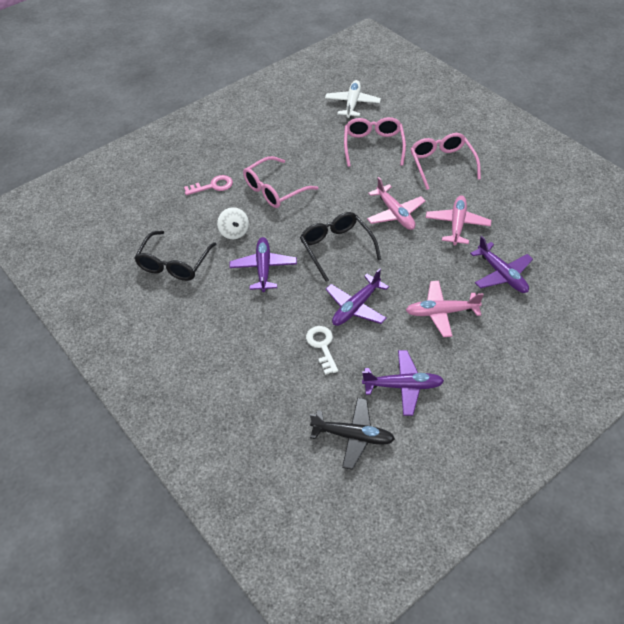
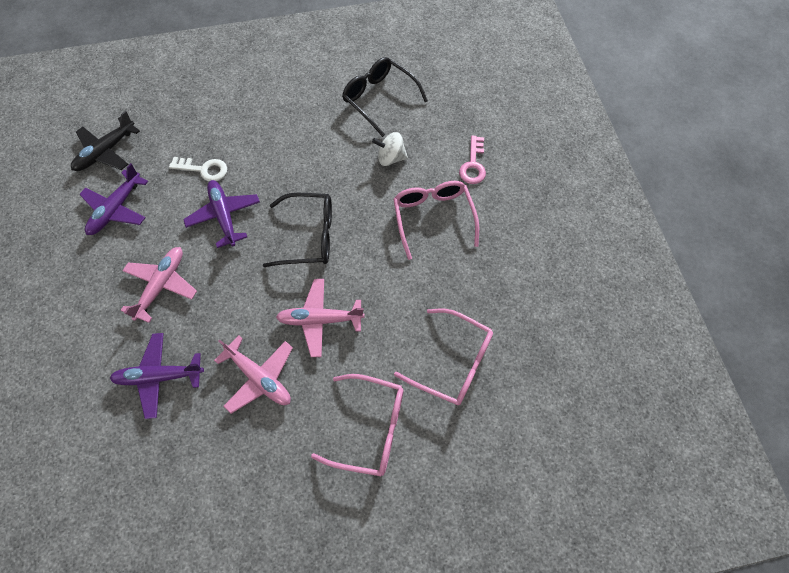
camera: 115 degrees right, 15 degrees up
purple plane [230,237,297,292] -> none
white plane [325,80,381,118] -> none

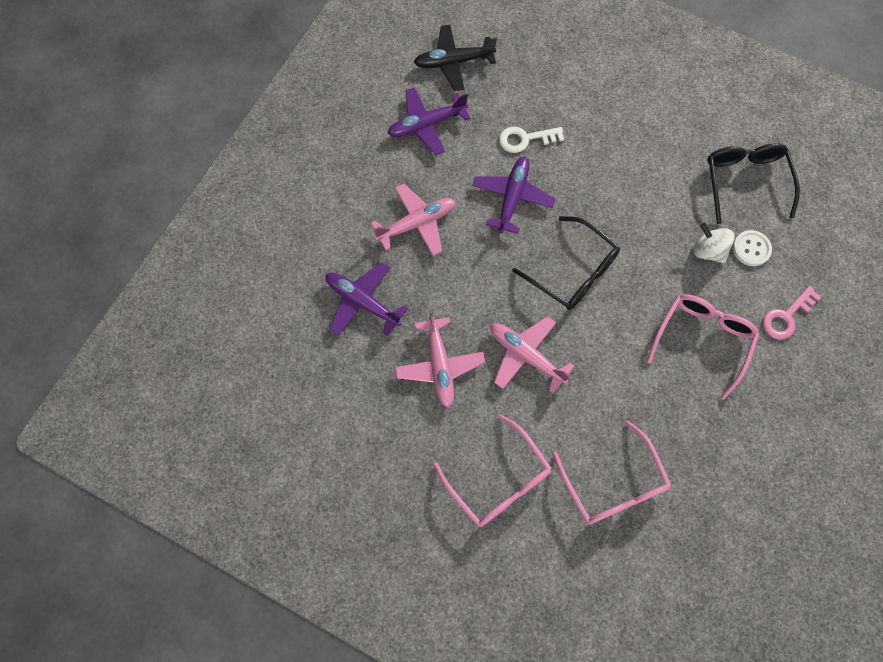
camera: 40 degrees right, 5 degrees up
white key [169,157,227,181] -> white key turned 120 degrees clockwise [499,127,564,153]
none -> white button [733,230,772,266]

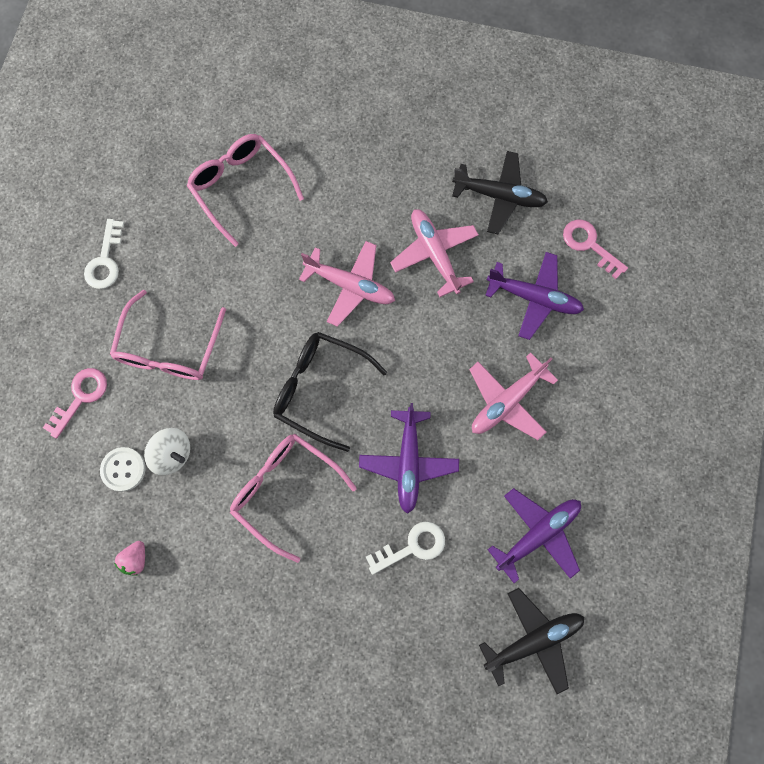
camera: 165 degrees right, 5 degrees up
pink glasses [433,414,552,527] -> pink glasses moved to [230,434,357,563]
black glasses [707,143,800,224] -> pink strawberry [114,541,145,576]
none -> white key [84,219,124,289]
none -> black plane [452,151,548,234]
none -> pink key [563,220,628,279]

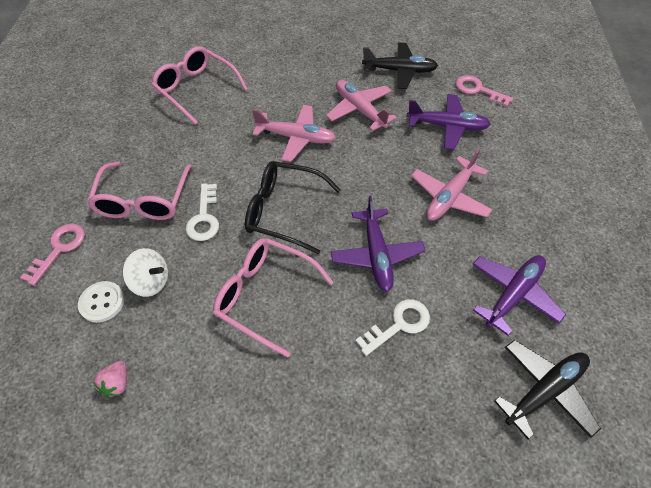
camera: 10 degrees left, 20 degrees down
white key [84,219,124,289] -> white key moved to [186,183,219,241]

